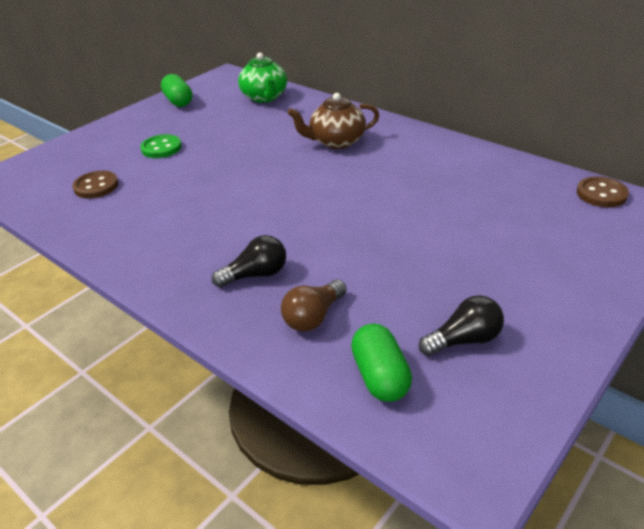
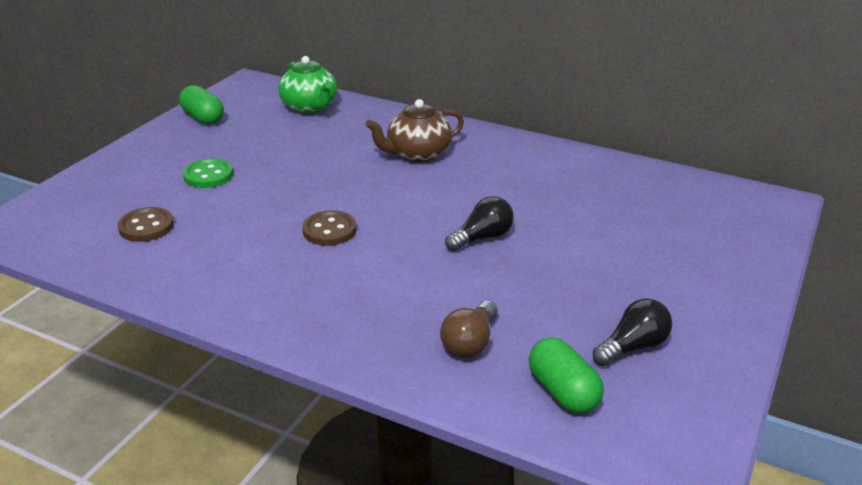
camera: 15 degrees left, 5 degrees down
black light bulb [212,235,286,287] -> black light bulb moved to [445,196,514,251]
brown button [577,176,629,207] -> brown button moved to [302,210,356,246]

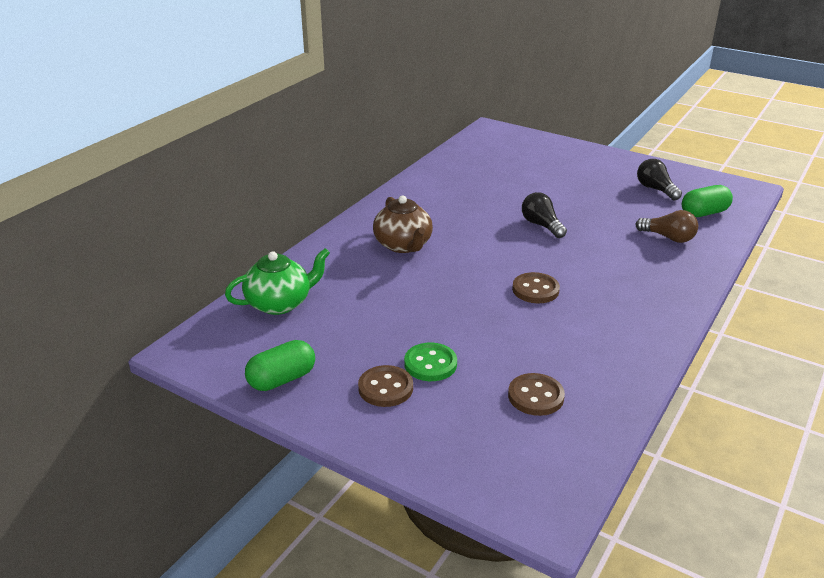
camera: 85 degrees left, 0 degrees up
none -> brown button [358,365,413,407]

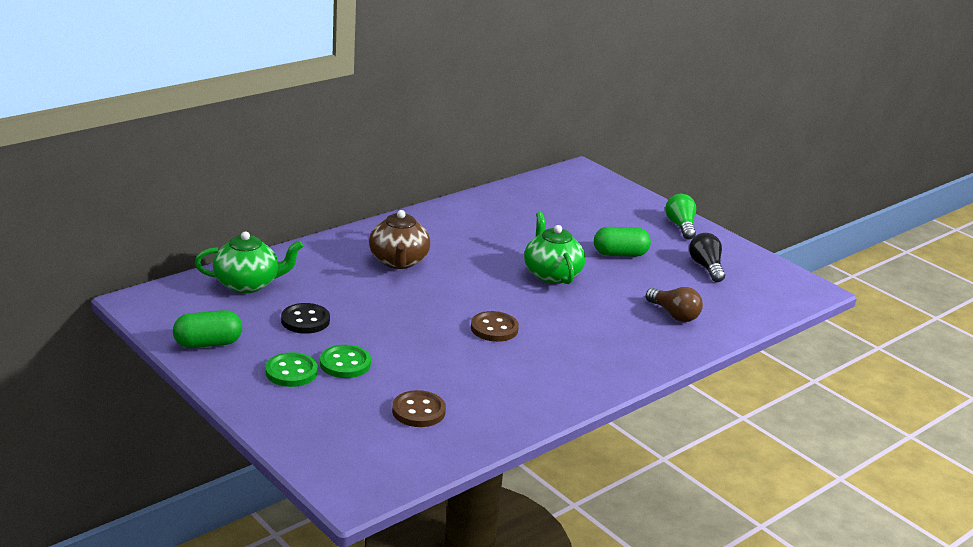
camera: 15 degrees right, 5 degrees down
brown button [358,365,413,407] -> green button [265,352,318,387]
black light bulb [522,192,567,238] -> green teapot [524,212,585,284]
green capsule [682,185,733,217] -> green capsule moved to [594,227,651,257]
none -> black button [281,303,330,334]
none -> green light bulb [665,194,696,240]

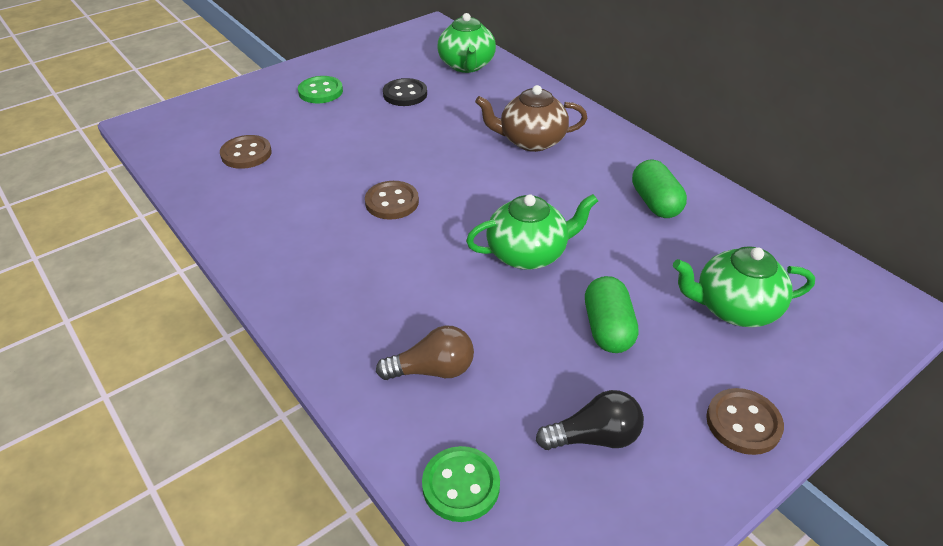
camera: 95 degrees right, 15 degrees up
green capsule [173,310,242,348] -> green capsule moved to [632,160,687,218]
green button [320,345,371,378] -> green button moved to [422,446,500,522]
brown light bulb [646,287,703,322] -> brown light bulb turned 150 degrees counterclockwise [376,325,474,380]
green light bulb [665,194,696,240] -> brown button [706,388,784,455]
none -> green teapot [673,246,815,327]

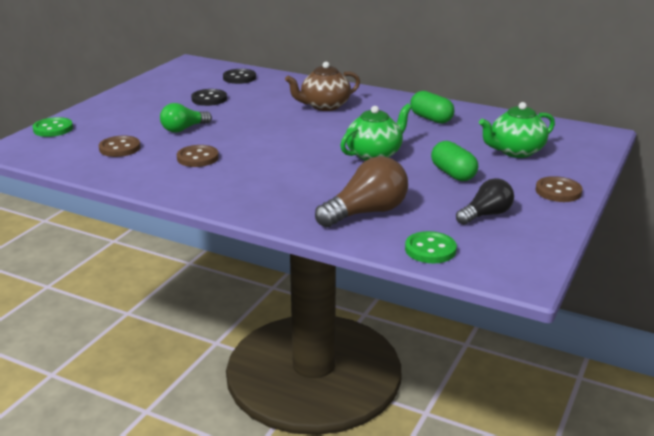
camera: 25 degrees left, 15 degrees down
green button [298,76,343,103] -> green button moved to [32,117,73,137]
brown button [365,181,419,220] -> brown button moved to [177,145,219,167]
brown light bulb [376,325,474,380] -> brown light bulb [315,156,408,227], size x1.54
green teapot [437,13,496,73] -> black button [223,69,256,84]
none -> green light bulb [160,103,212,133]

